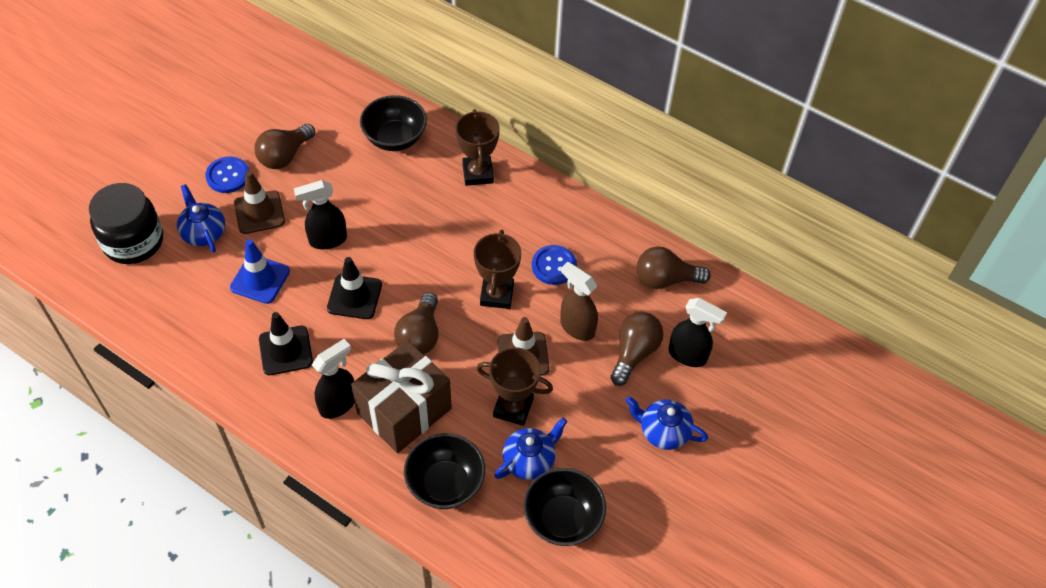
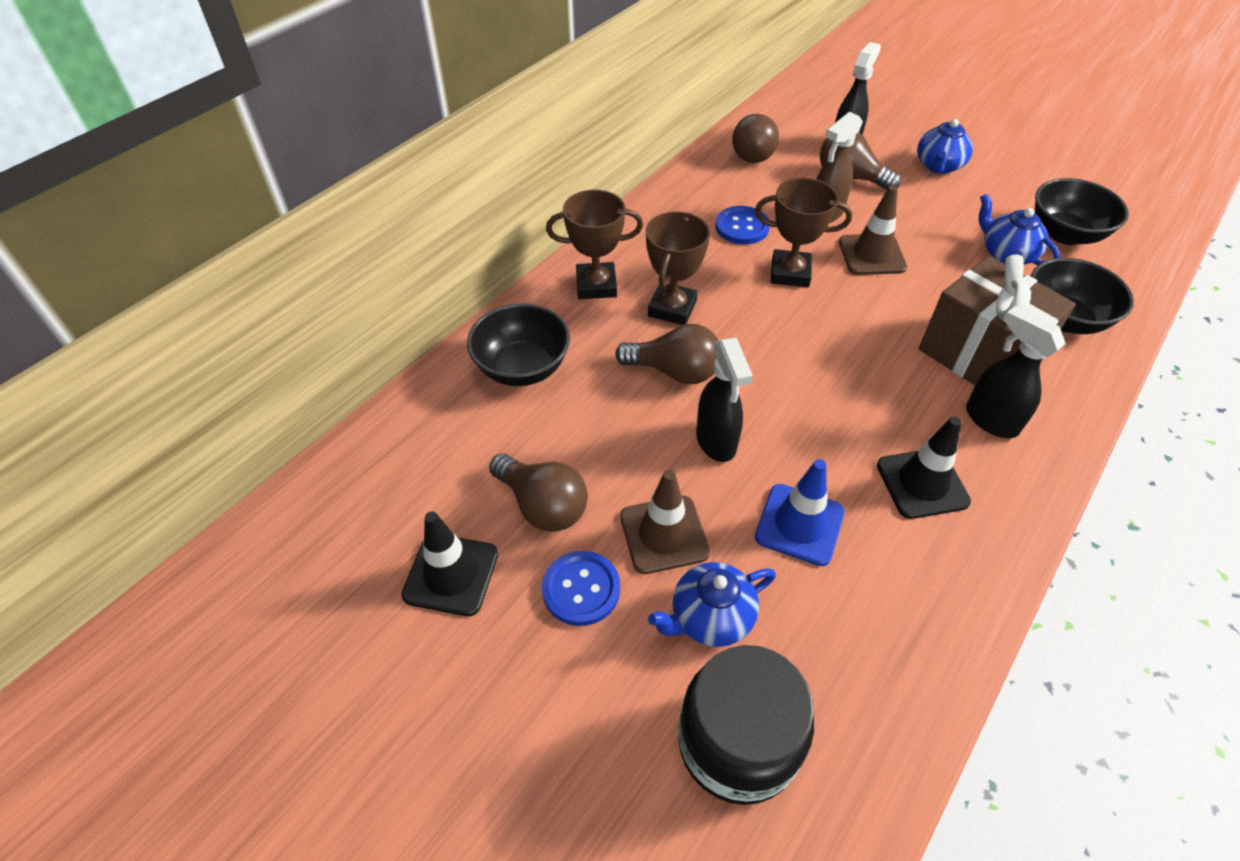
camera: 85 degrees left, 5 degrees down
black traffic cone [327,257,382,319] -> black traffic cone moved to [401,512,498,616]
brown light bulb [394,292,439,355] -> brown light bulb moved to [615,324,718,384]
brown trophy [476,347,553,426] -> brown trophy moved to [646,212,710,325]

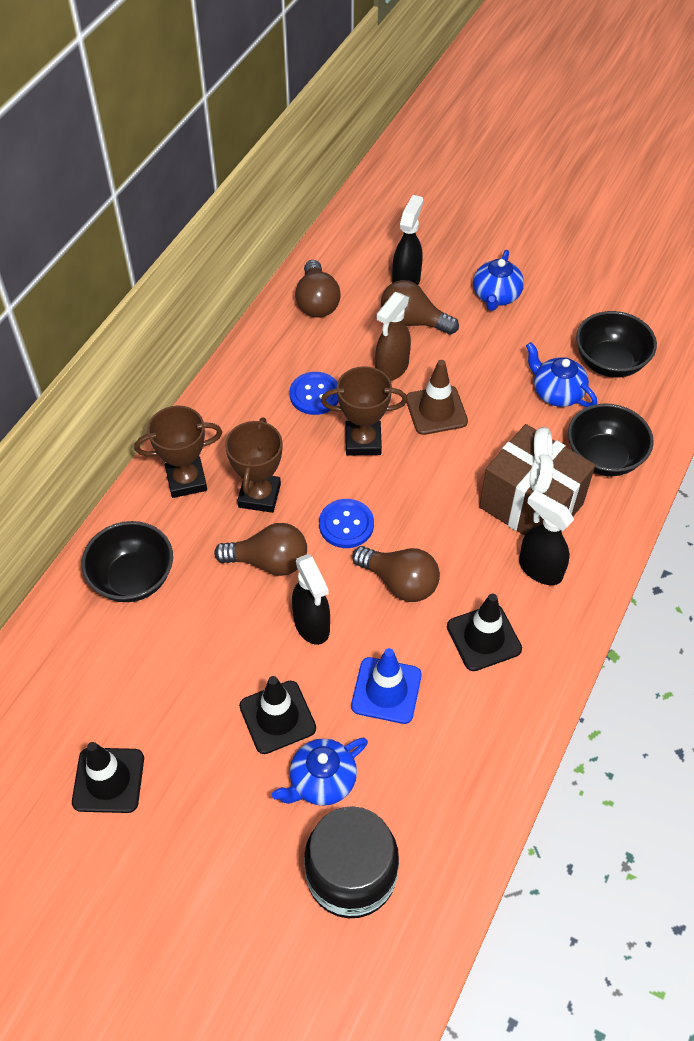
camera: 10 degrees left, 5 degrees up
brown light bulb [489,453,588,532] -> brown light bulb moved to [352,546,440,602]
blue button [542,551,620,626] -> blue button moved to [319,499,374,548]
brown traffic cone [620,470,710,574] -> black traffic cone [239,676,316,754]

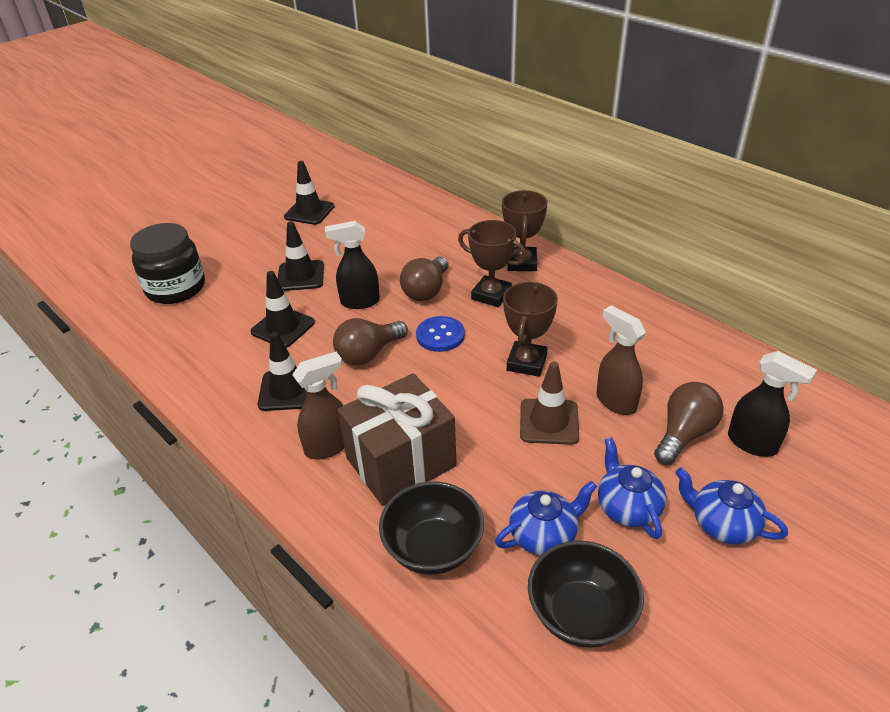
camera: 110 degrees right, 15 degrees down
black bowl [82,521,173,602] -> none
blue teapot [272,738,368,806] -> blue teapot moved to [598,437,666,539]
blue button [289,372,339,415] -> none
brown light bulb [295,260,341,318] -> none
blue traffic cone [351,648,422,724] -> black traffic cone [250,271,315,348]
black spray bottle [519,490,574,585] -> brown spray bottle [292,352,344,459]

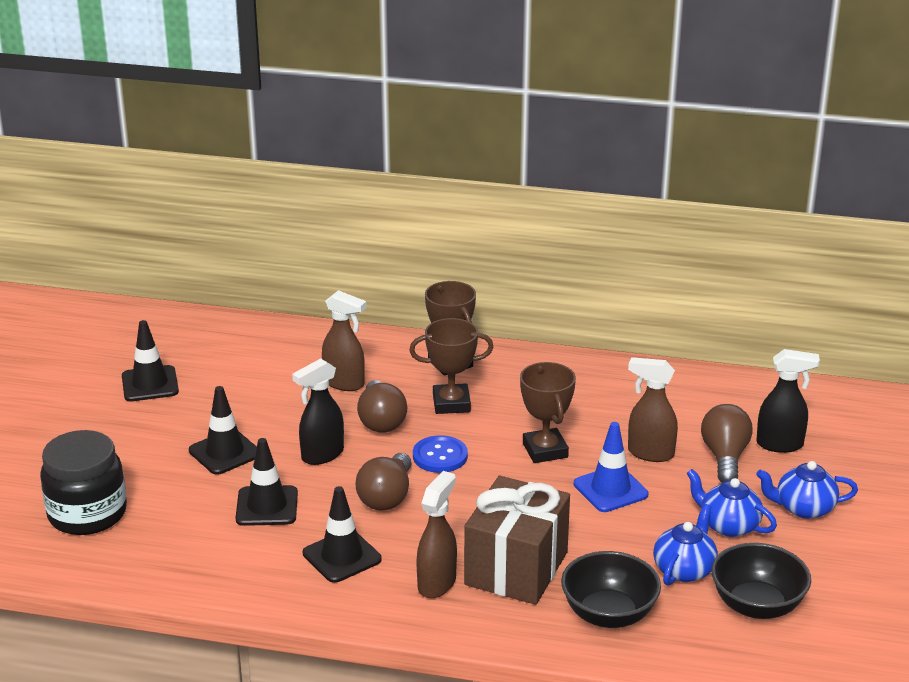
camera: 35 degrees left, 10 degrees down
brown traffic cone [520,362,579,445] -> blue traffic cone [574,422,648,512]
none -> brown spray bottle [322,290,367,391]

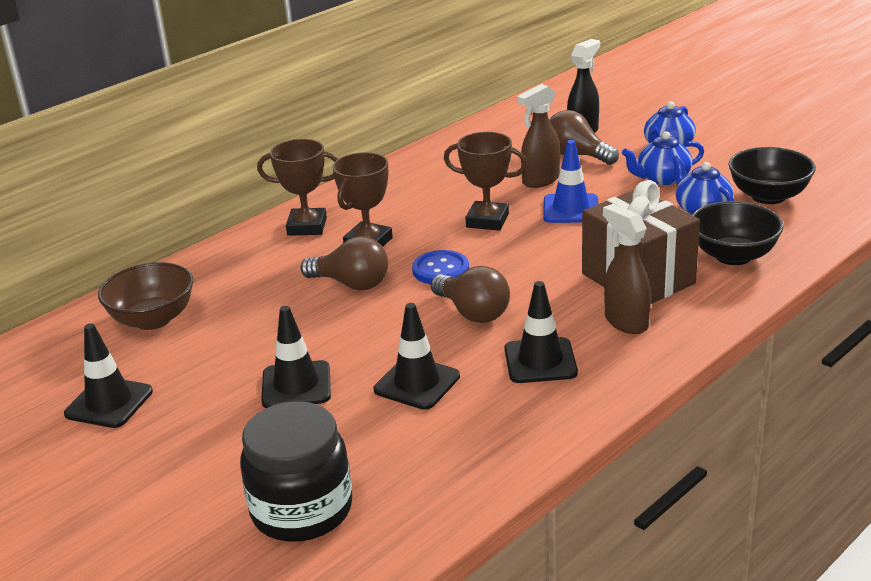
camera: 55 degrees left, 0 degrees up
black spray bottle [292,358,344,465] -> none
brown spray bottle [322,290,367,391] -> none
none -> brown bowl [98,262,193,330]

